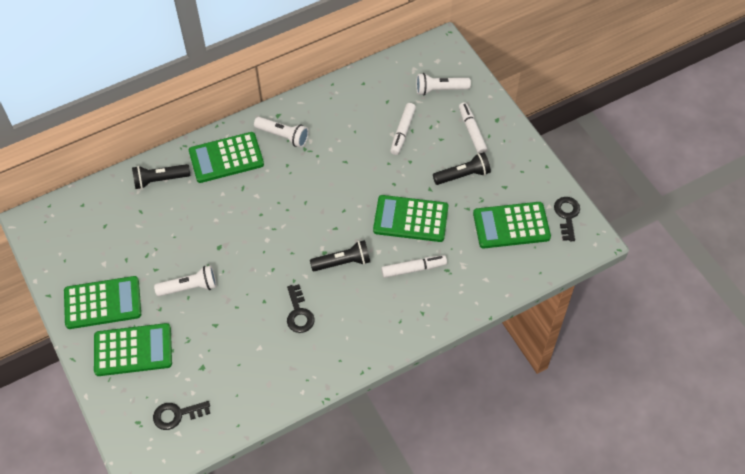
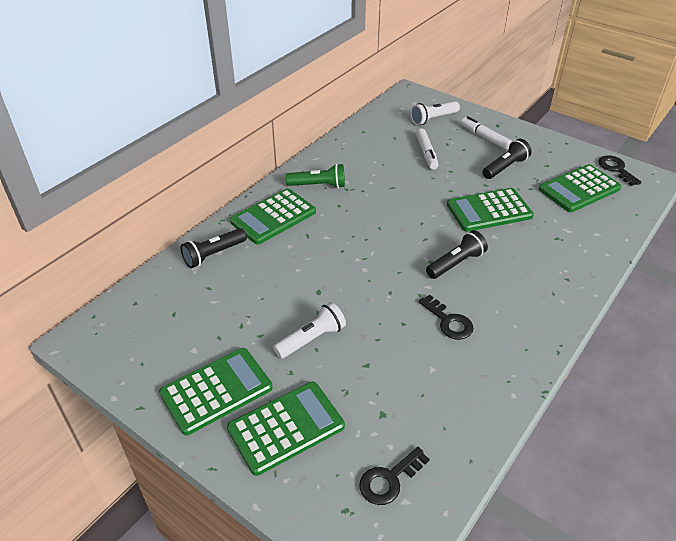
camera: 25 degrees left, 15 degrees down
white flashlight [254,117,309,148] -> green flashlight [286,164,345,188]
white marker [381,255,447,278] -> none

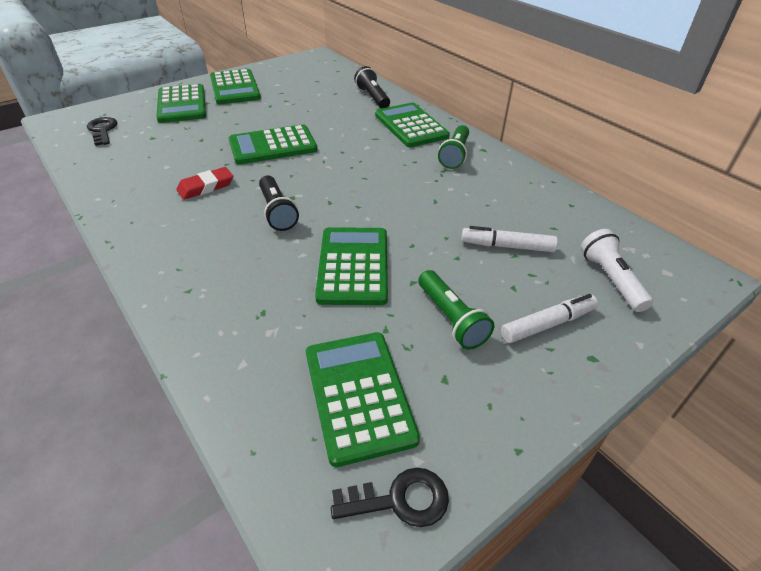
camera: 105 degrees right, 0 degrees up
white flashlight [273,302,346,359] -> none
black key [419,295,474,340] -> red eraser [176,167,233,200]
black flashlight [483,139,531,179] -> green flashlight [418,270,494,350]
none -> green calculator [229,124,318,165]

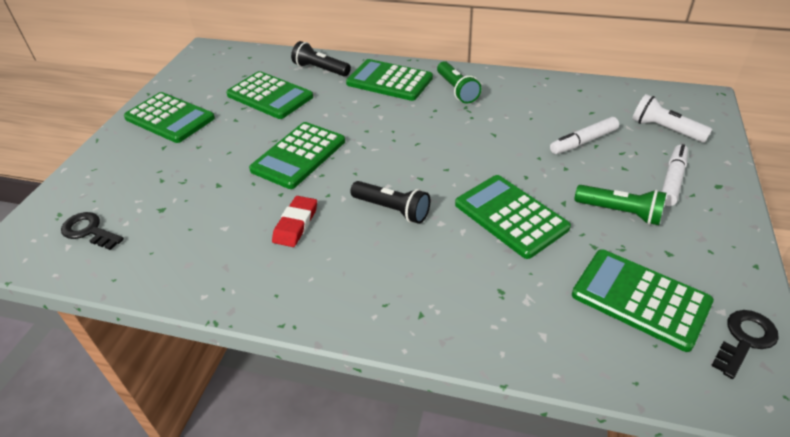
camera: 35 degrees left, 0 degrees up
green calculator [156,84,206,123] -> green calculator moved to [226,71,313,119]

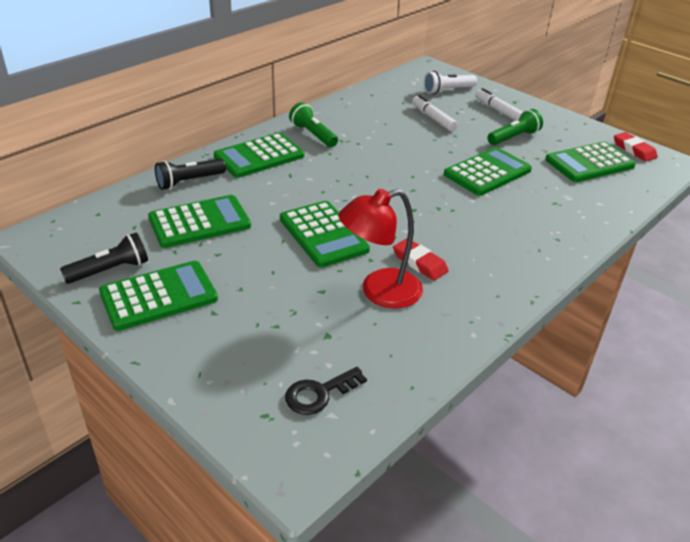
camera: 65 degrees left, 5 degrees down
black flashlight [350,181,430,224] -> black flashlight moved to [60,232,148,284]
green flashlight [437,61,481,104] -> green flashlight turned 135 degrees counterclockwise [289,102,338,147]
green calculator [455,175,571,259] -> green calculator turned 150 degrees clockwise [444,147,532,196]
white marker [550,117,619,154] -> white marker turned 150 degrees clockwise [412,95,457,131]
black key [711,310,779,379] -> red eraser [614,132,658,162]
none -> red lamp [338,189,423,309]

